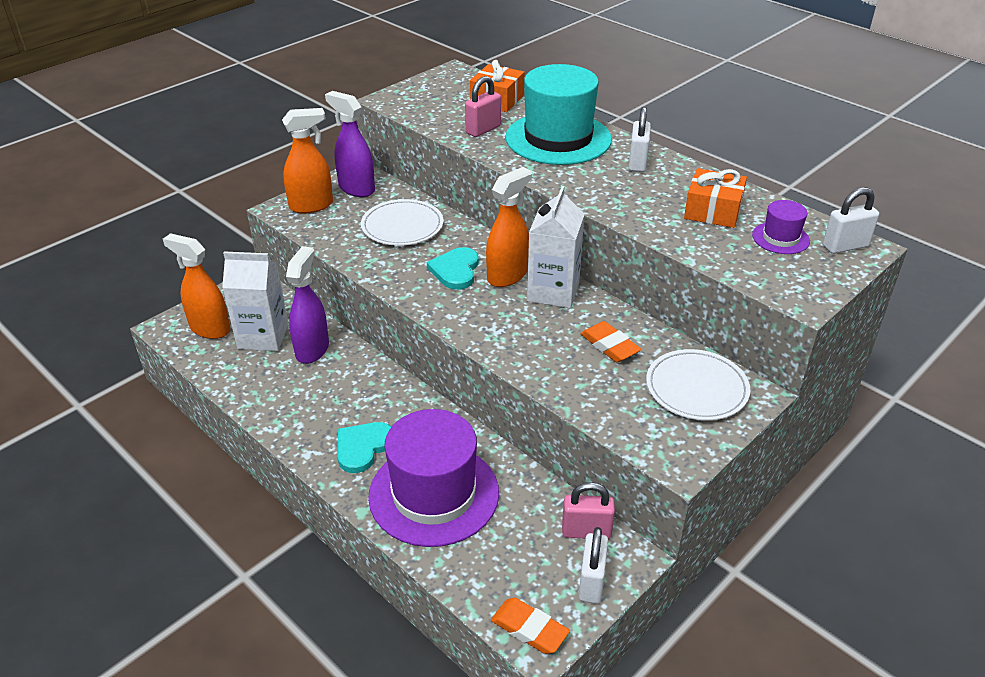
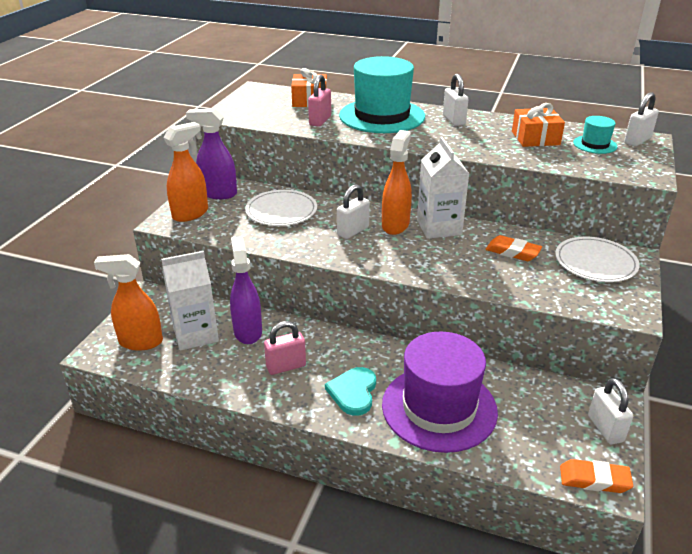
camera: 25 degrees left, 5 degrees down
turquoise heart [427,247,479,290] -> white padlock [337,184,370,239]
pink padlock [562,482,615,539] -> pink padlock moved to [264,321,306,375]
purple hat [752,200,810,254] -> turquoise hat [573,116,617,154]

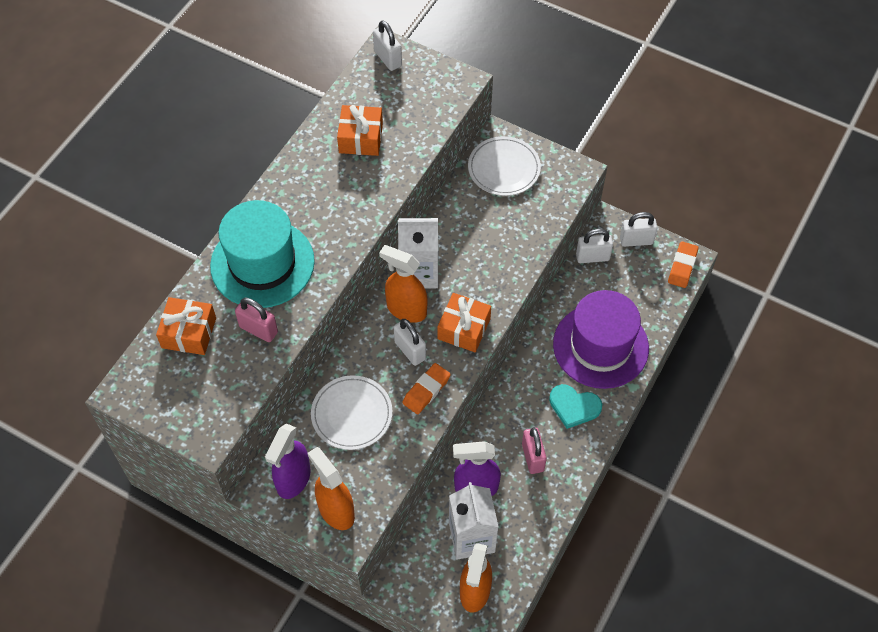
camera: 80 degrees left, 25 degrees up
white padlock [443,74,469,126] -> white padlock moved to [576,229,613,263]
orange eraser [485,235,542,261] -> orange eraser moved to [402,363,451,414]
turquoise hat [573,116,617,154] -> none
none -> orange gift [437,293,491,352]

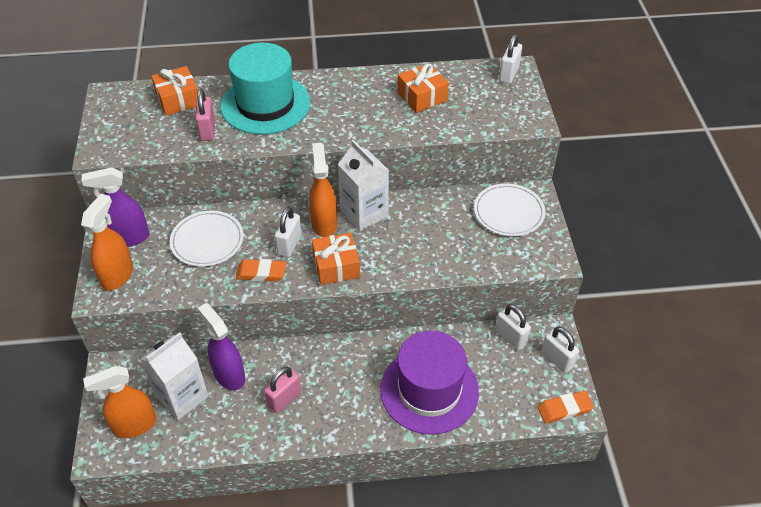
camera: 55 degrees right, 10 degrees down
turquoise heart [549,384,602,429] -> none

